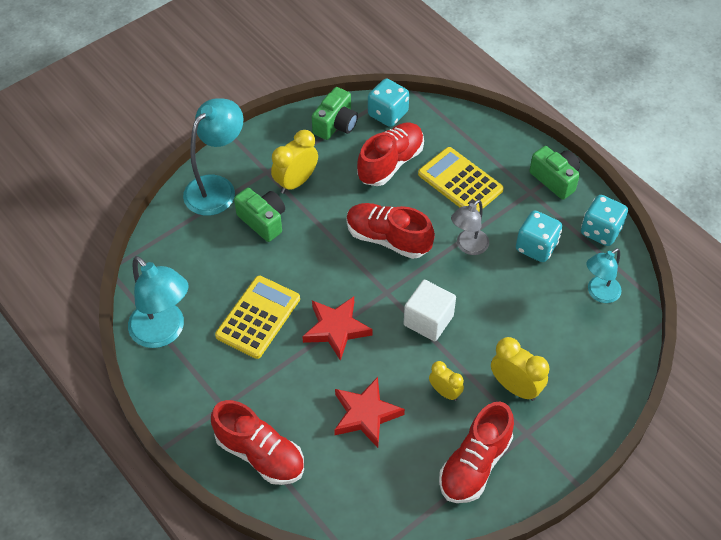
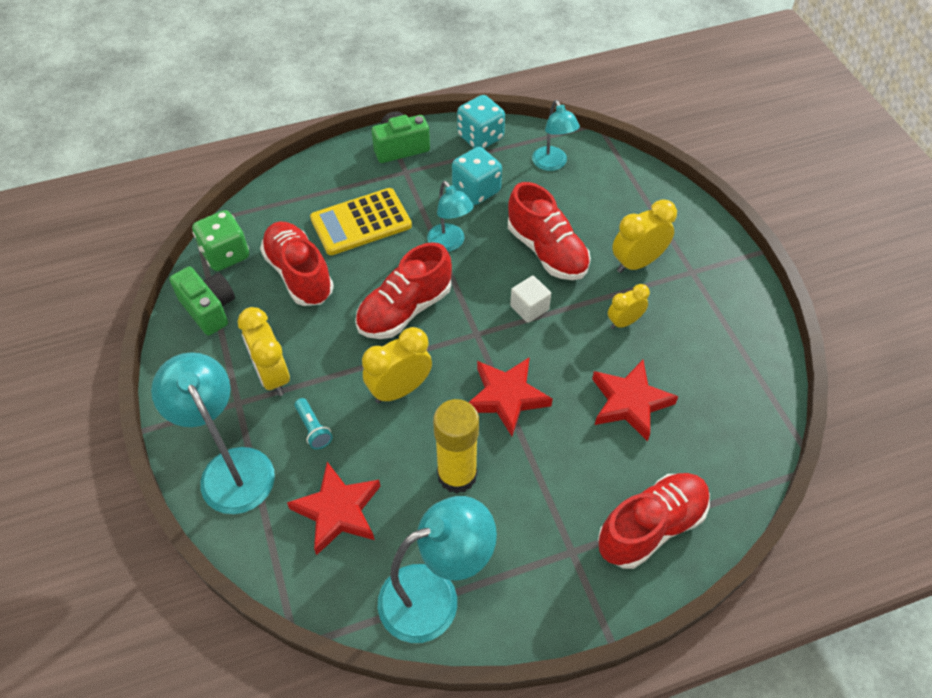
camera: 70 degrees left, 0 degrees up
yellow calculator [215,276,300,359] -> yellow glue stick [433,399,479,494]
green camera [234,188,285,242] -> turquoise flashlight [295,398,333,449]
turquoise dice [368,79,409,127] -> green dice [192,210,249,271]
white cube [404,280,456,341] -> white cube [510,276,551,323], size x0.65
red shoe [439,402,514,503] -> red shoe moved to [508,182,591,280]
grey lamp [451,200,489,255] -> turquoise lamp [427,181,474,252]
none -> red star [287,462,380,555]
none -> yellow clock [362,327,432,403]

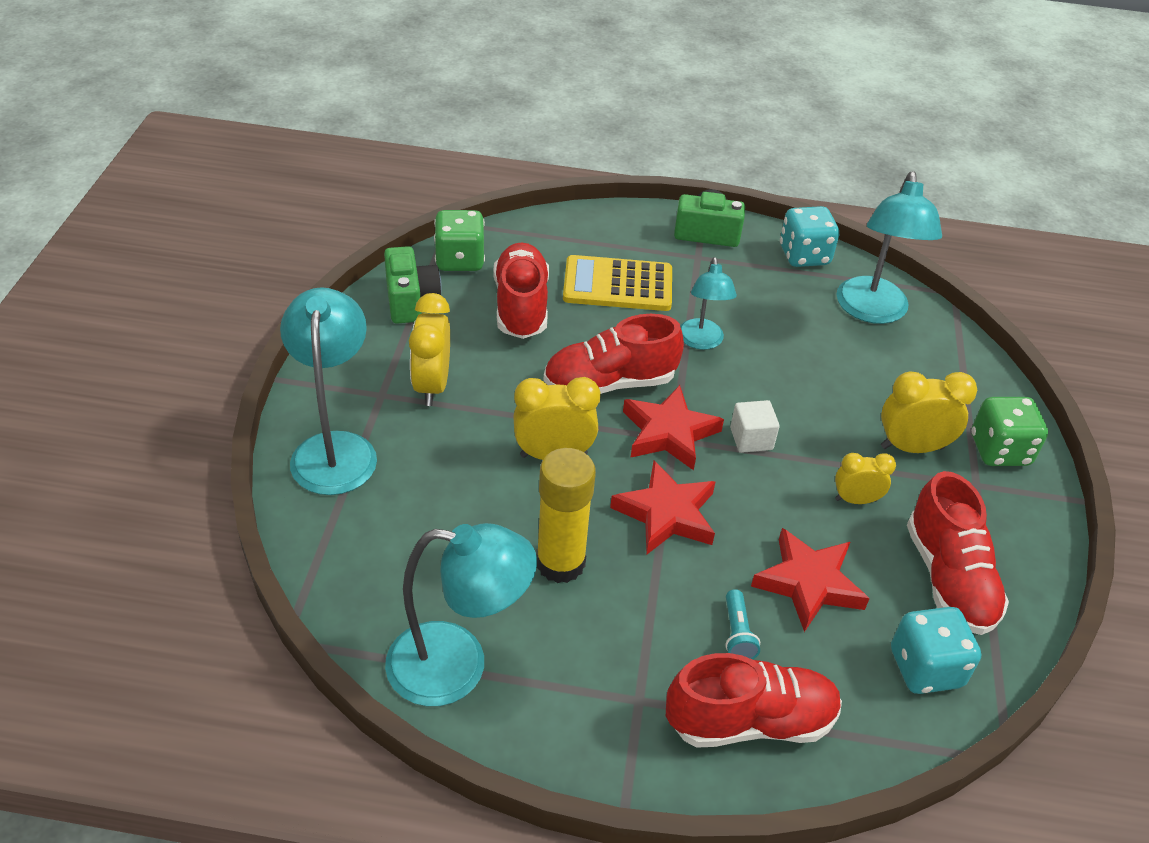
camera: 25 degrees right, 10 degrees down
red star [287,462,380,555] -> red star moved to [623,385,724,470]
turquoise flashlight [295,398,333,449] -> turquoise flashlight moved to [725,589,760,660]
turquoise dice [452,147,502,205] -> turquoise dice moved to [891,607,981,694]
red shoe [508,182,591,280] -> red shoe moved to [907,471,1009,635]
turquoise lamp [532,100,580,171] -> turquoise lamp [836,171,942,324], size x1.64
none -> green dice [972,397,1048,466]

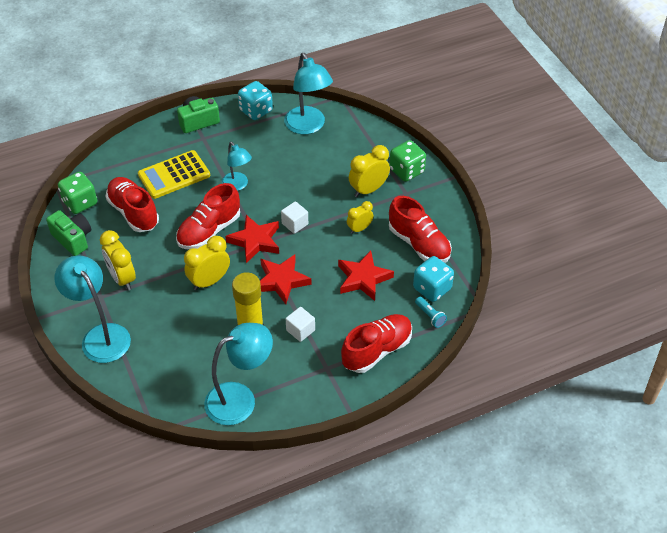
camera: 30 degrees left, 5 degrees up
turquoise flashlight [725,589,760,660] -> turquoise flashlight moved to [415,297,447,328]
none -> white cube [286,307,315,342]

